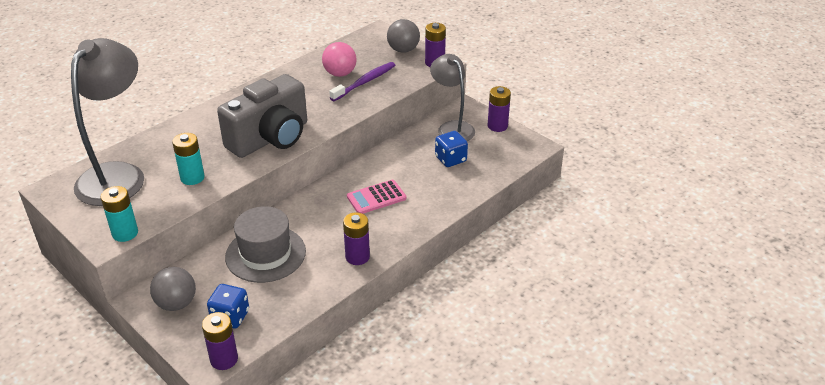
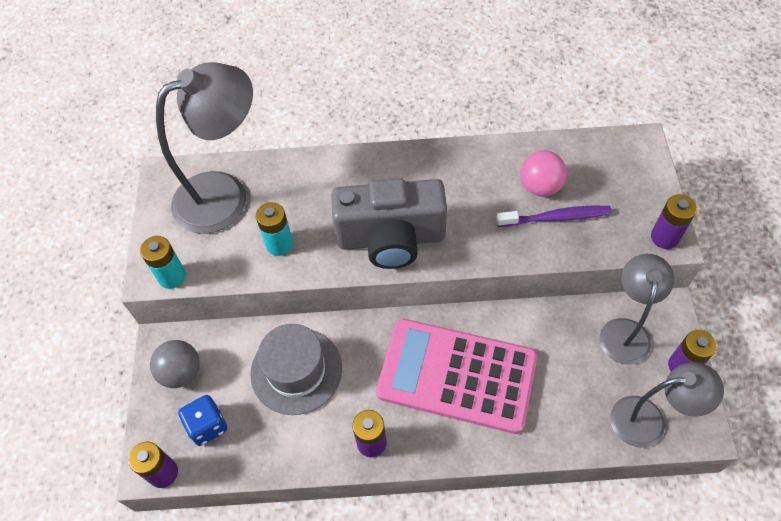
camera: 45 degrees right, 20 degrees up
pink calculator [347,180,406,214] -> pink calculator [376,319,537,434], size x2.21
grey ball [387,19,420,53] -> none
blue dice [435,131,468,167] -> none
none -> grey lamp [610,362,724,447]

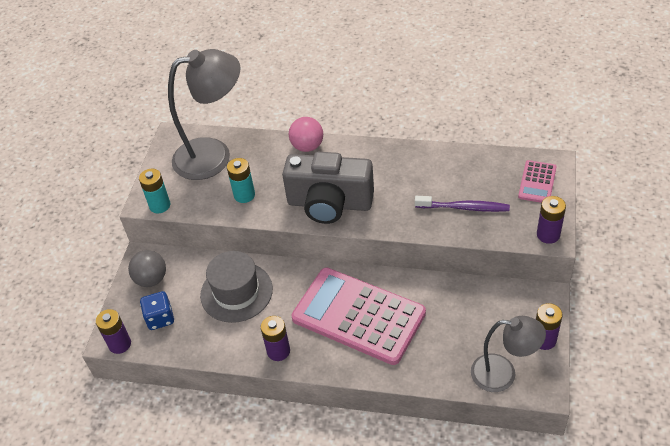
camera: 15 degrees right, 10 degrees down
pink ball [520,151,567,196] -> pink ball moved to [288,117,323,152]
grey lamp [600,254,674,365] -> none
none -> pink calculator [518,160,557,203]

